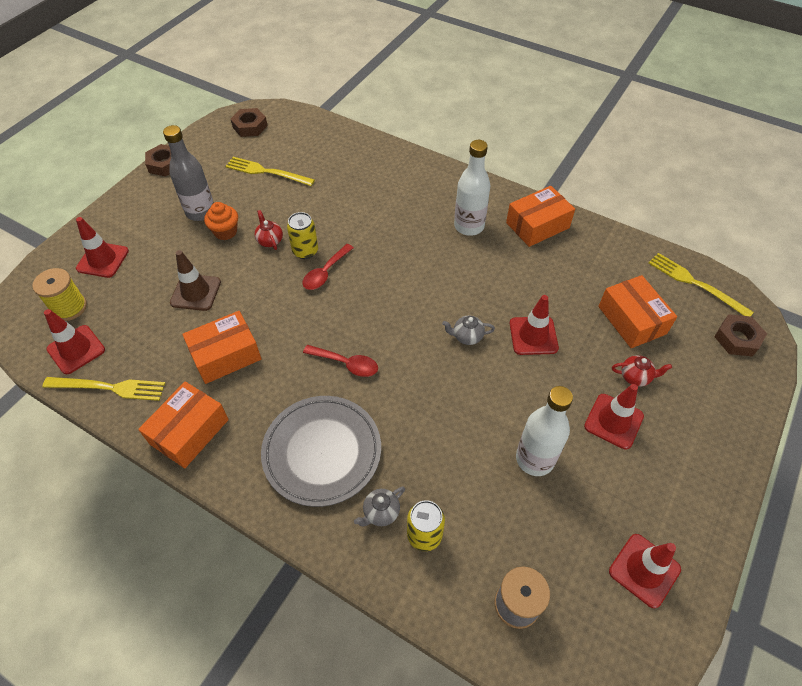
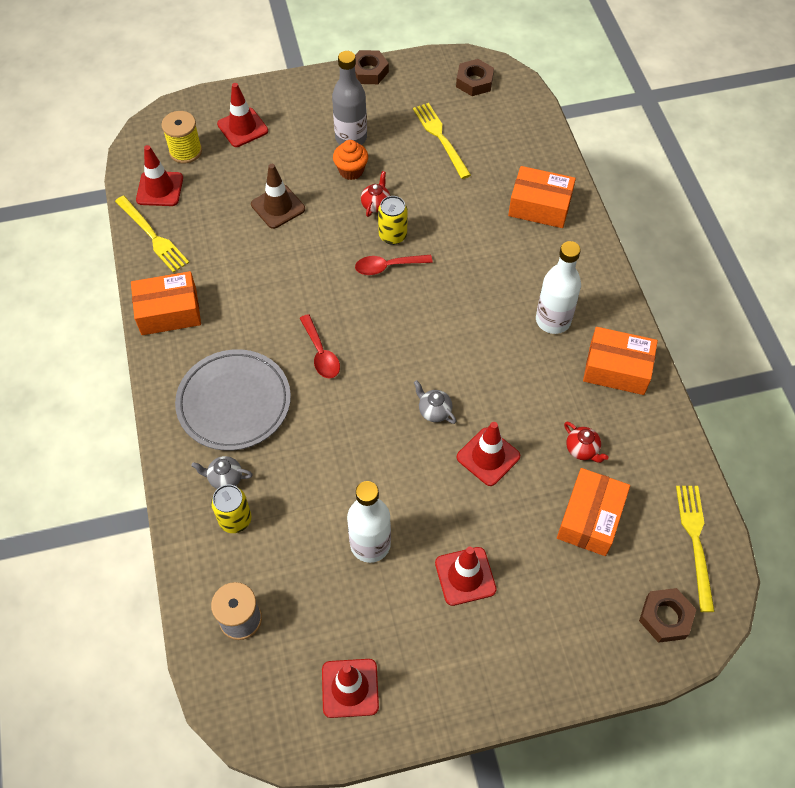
camera: 45 degrees right, 5 degrees up
orange box [182,311,262,384] -> orange box moved to [508,166,576,228]
red teapot [612,355,672,386] -> red teapot moved to [564,422,608,463]

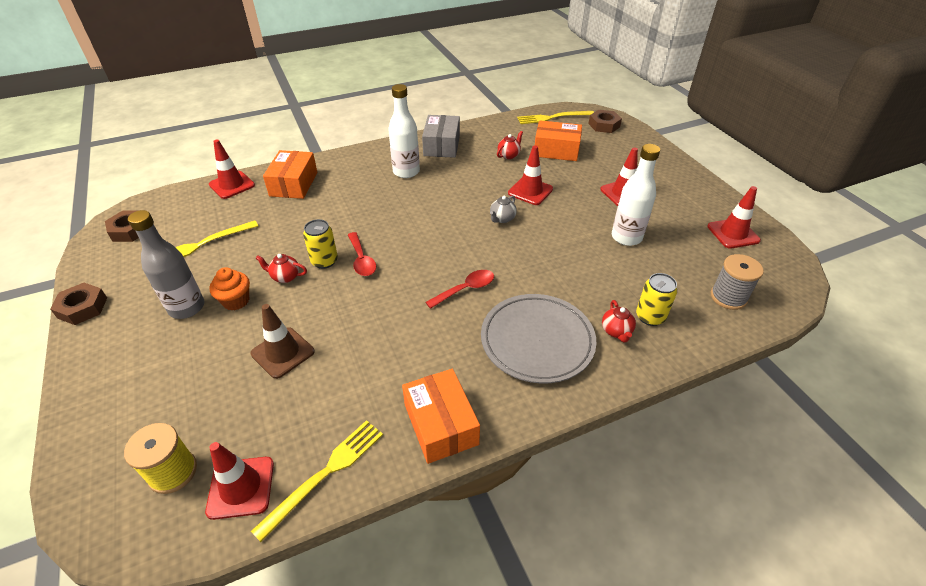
camera: 100 degrees left, 15 degrees down
grey teapot [191,456,253,489] -> red teapot [602,300,636,342]
red traffic cone [217,83,268,147] -> red traffic cone moved to [209,140,255,199]
orange box [583,327,658,395] -> grey box [422,115,460,158]

